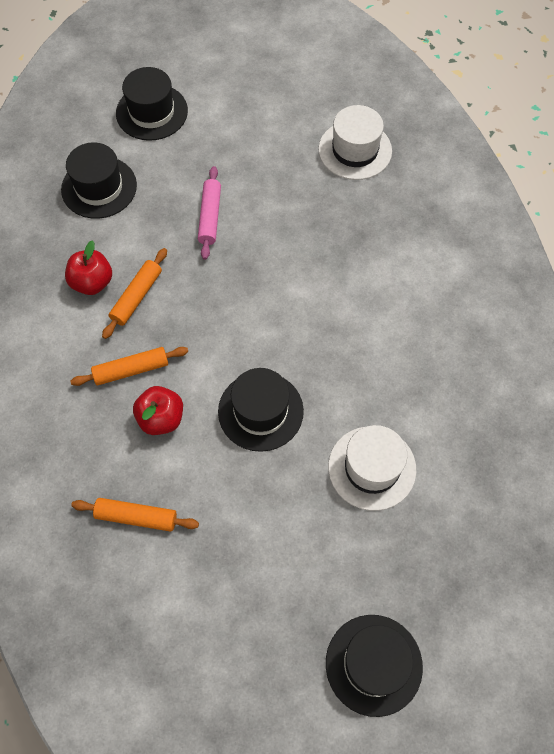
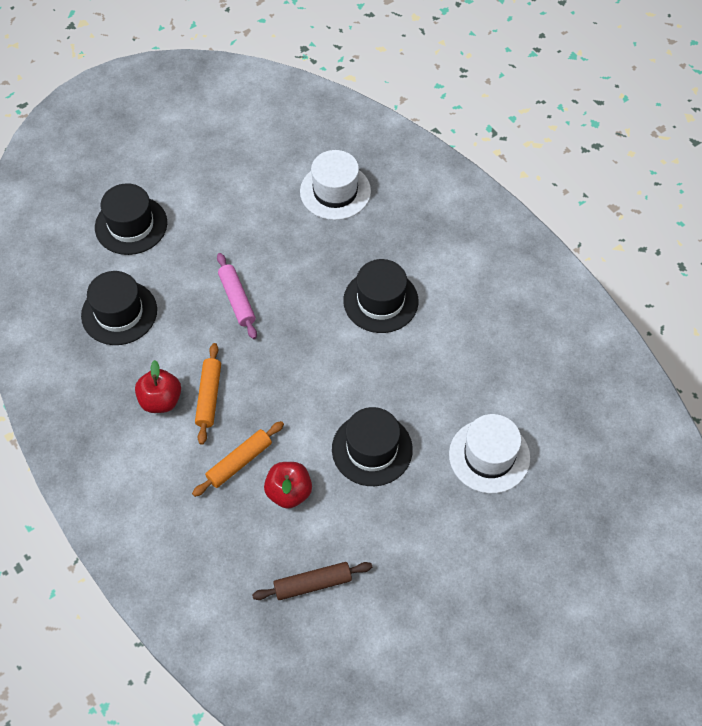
camera: 25 degrees left, 5 degrees down
orange rolling pin [71,498,199,532] -> brown rolling pin [252,562,372,600]
black hat [326,615,423,717] -> black hat moved to [343,259,419,333]

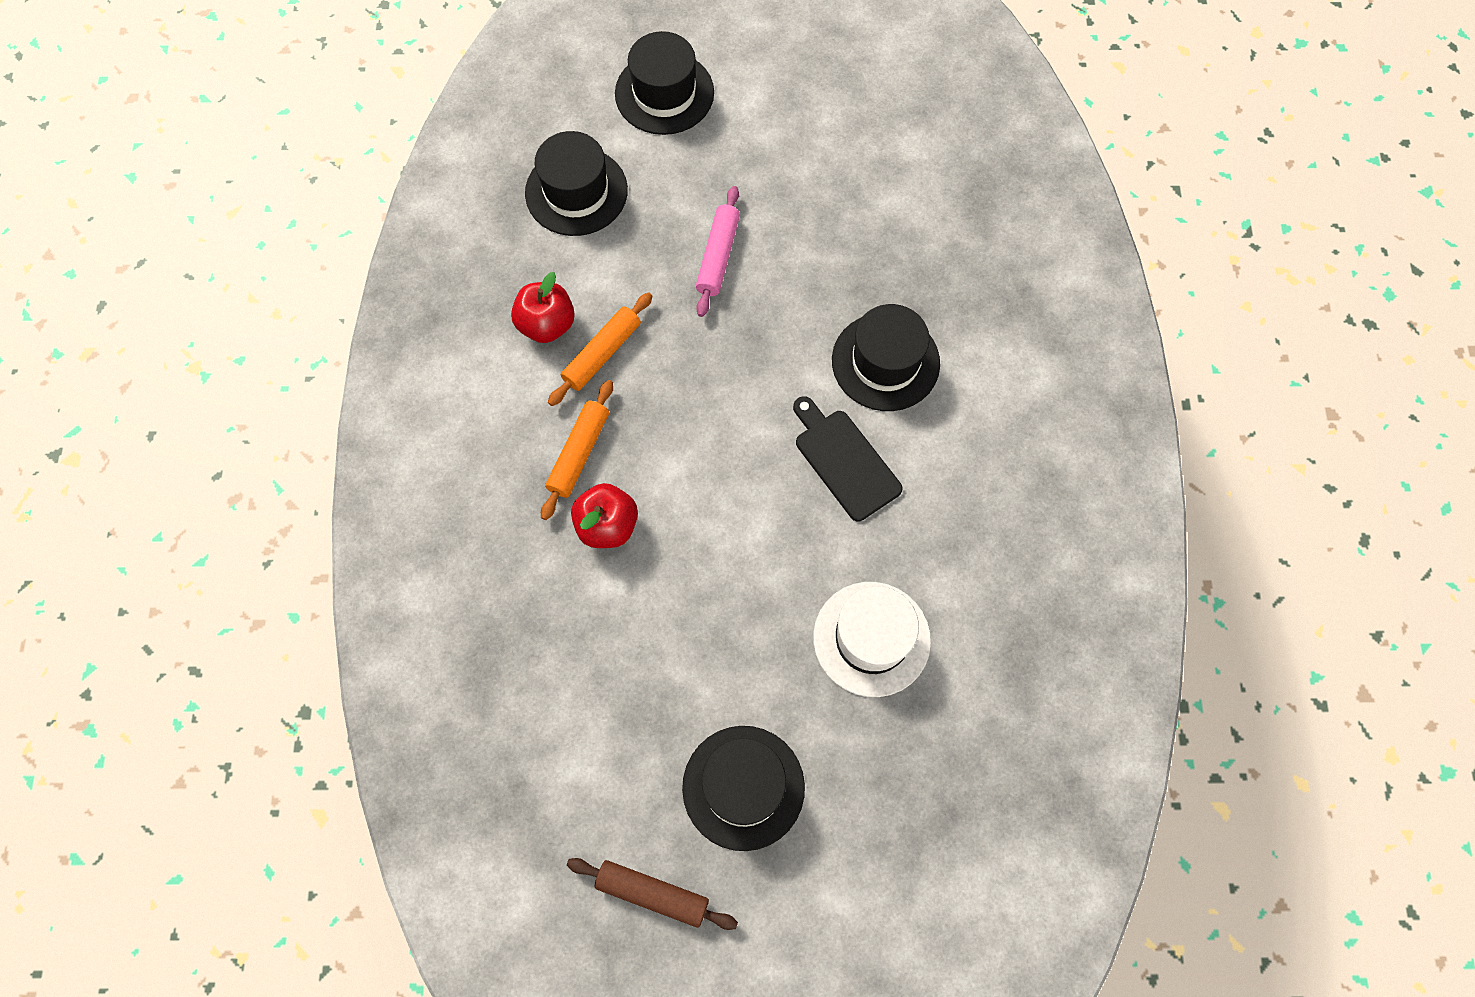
camera: 35 degrees right, 10 degrees up
orange rolling pin [192,421,284,497] -> orange rolling pin turned 60 degrees counterclockwise [541,380,613,520]
brown rolling pin [252,562,372,600] -> brown rolling pin moved to [567,858,738,930]
white hat [300,150,371,220] -> none
black hat [332,407,413,486] -> black hat moved to [682,726,805,851]
none -> black cutting board [793,396,903,521]

